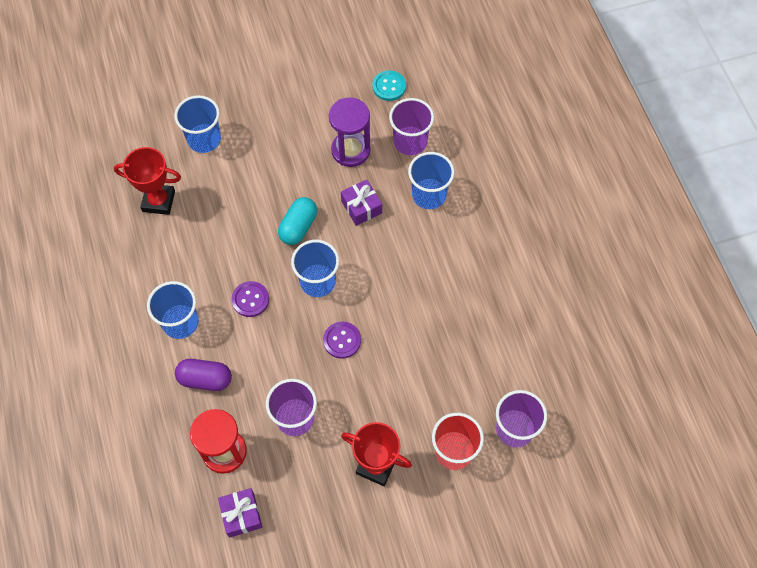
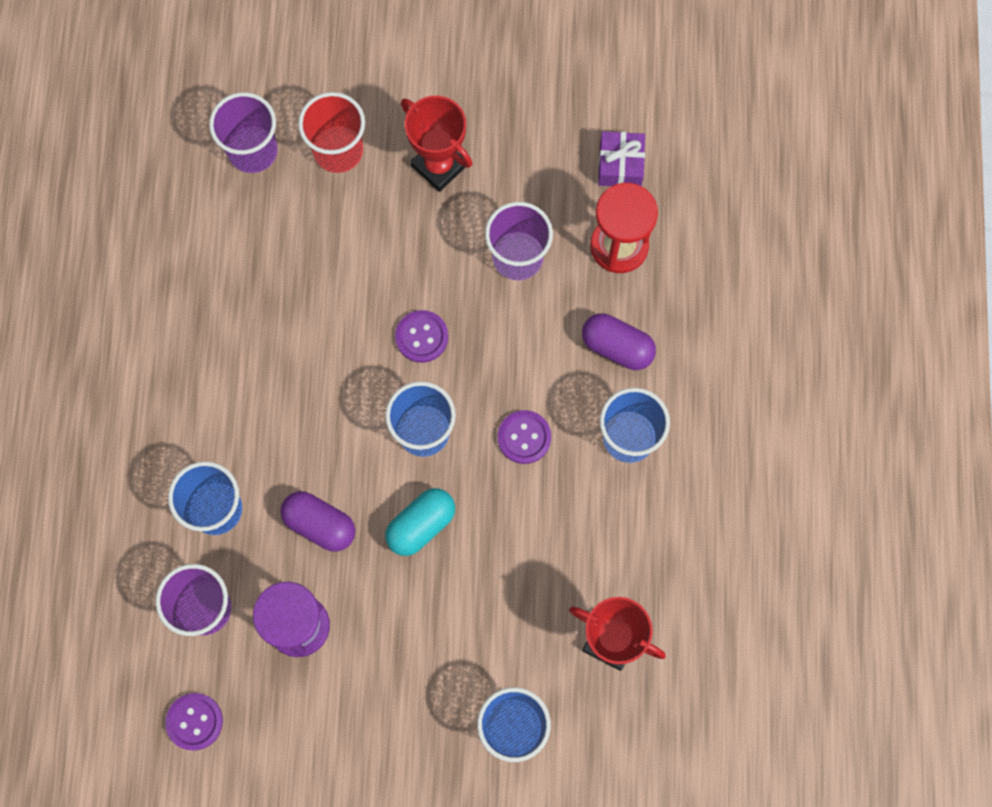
camera: 160 degrees left, 10 degrees up
purple gift [341,180,382,226] -> purple capsule [280,491,355,552]
turquoise button [373,71,406,101] -> purple button [165,693,223,751]

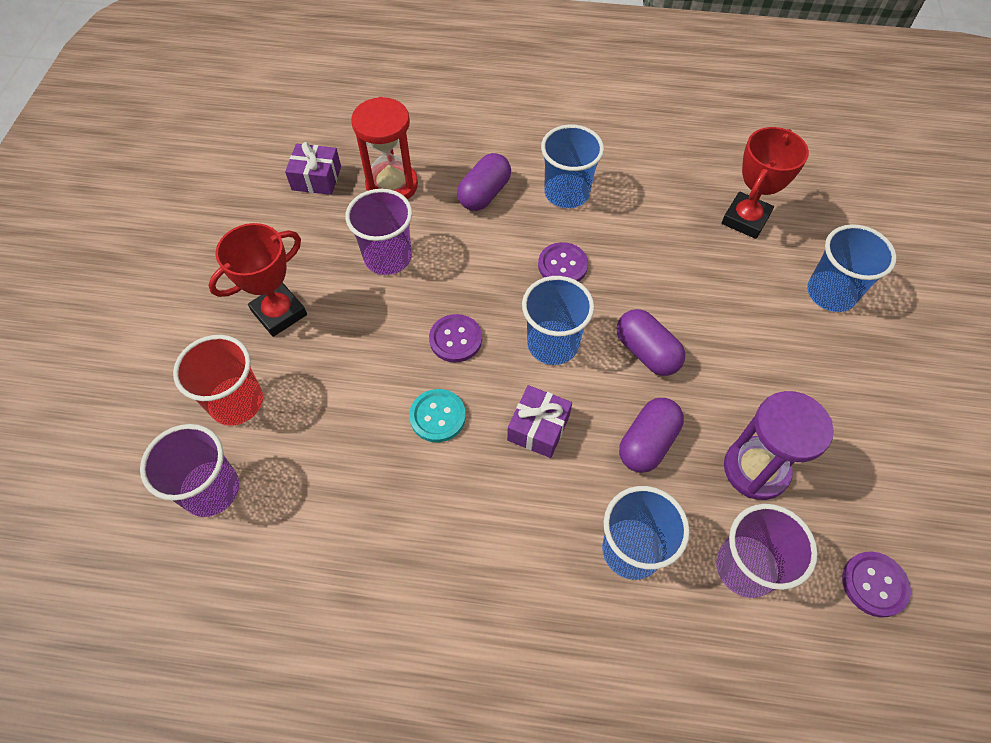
camera: 85 degrees left, 15 degrees down
turquoise capsule [385,488,455,556] -> purple capsule [617,309,685,376]
none -> turquoise button [409,389,466,442]
none -> purple gift [507,385,572,458]

